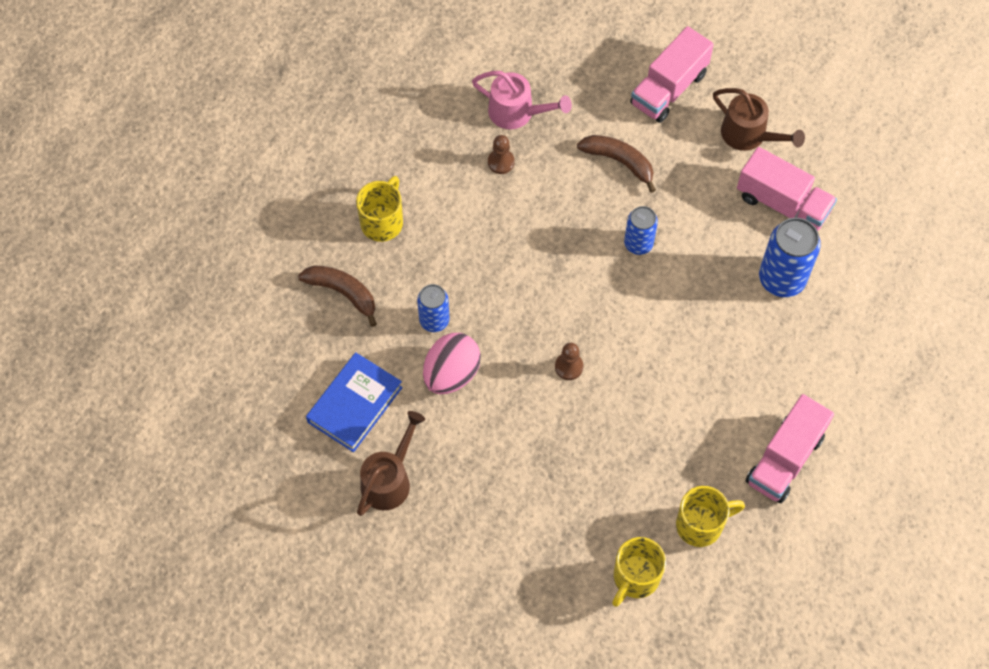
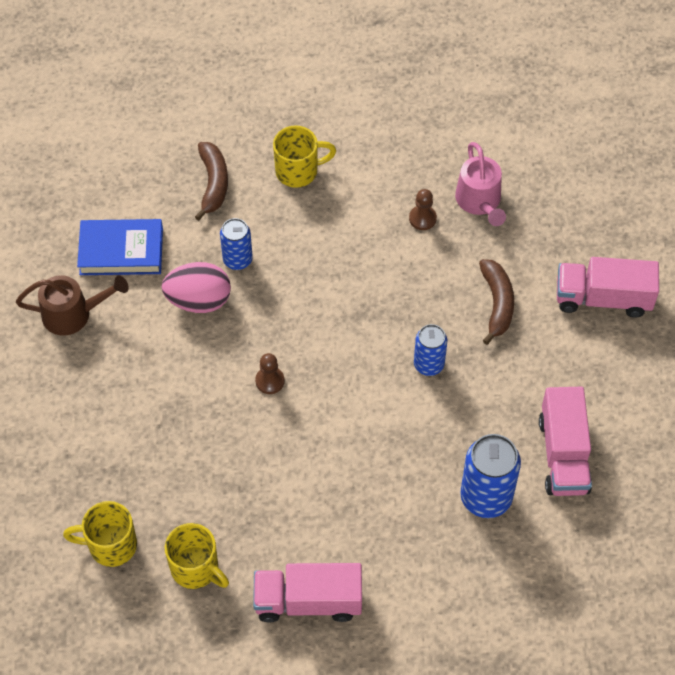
camera: 55 degrees right, 5 degrees down
brown watering can [713,88,805,151] -> none

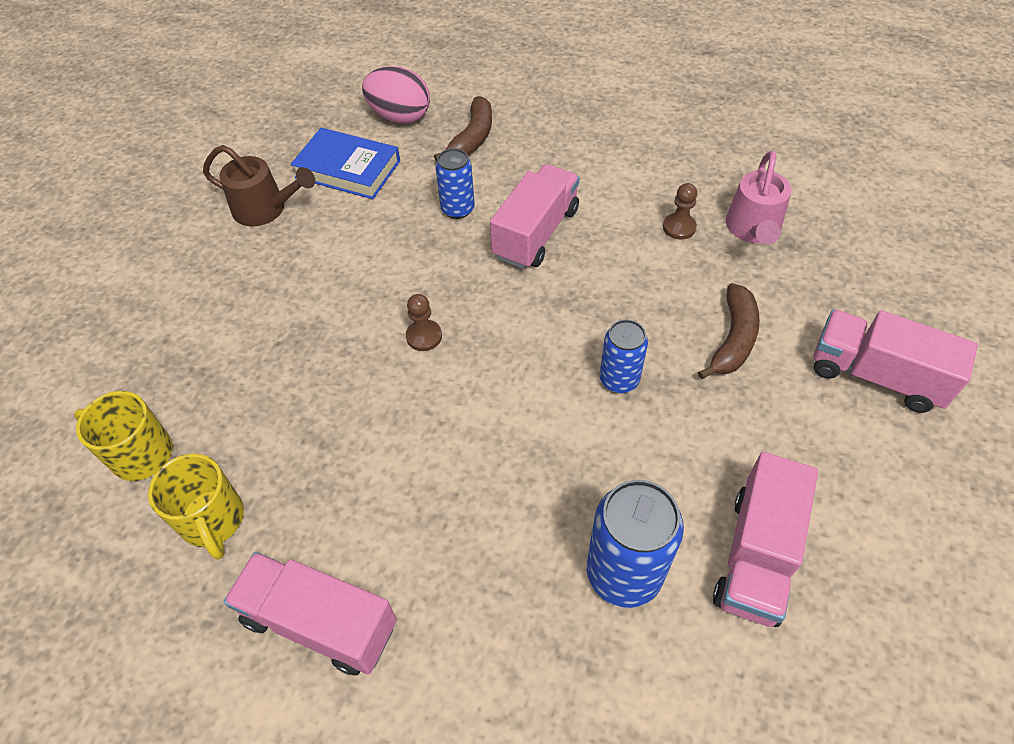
camera: 25 degrees right, 5 degrees down
pink egg [161,262,231,313] -> pink egg moved to [362,66,430,124]
yellow mug [273,125,336,188] -> none
none -> pink truck [490,164,580,269]

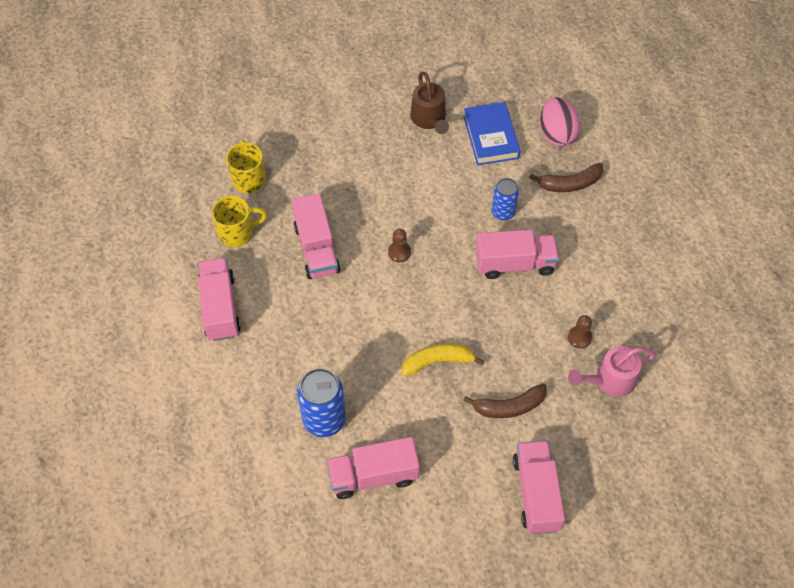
camera: 55 degrees right, 5 degrees up
yellow mug [148,454,244,560] -> yellow mug turned 135 degrees counterclockwise [212,196,267,247]
blue can [600,319,648,393] -> yellow banana [402,343,484,377]
none -> pink truck [292,193,341,279]

